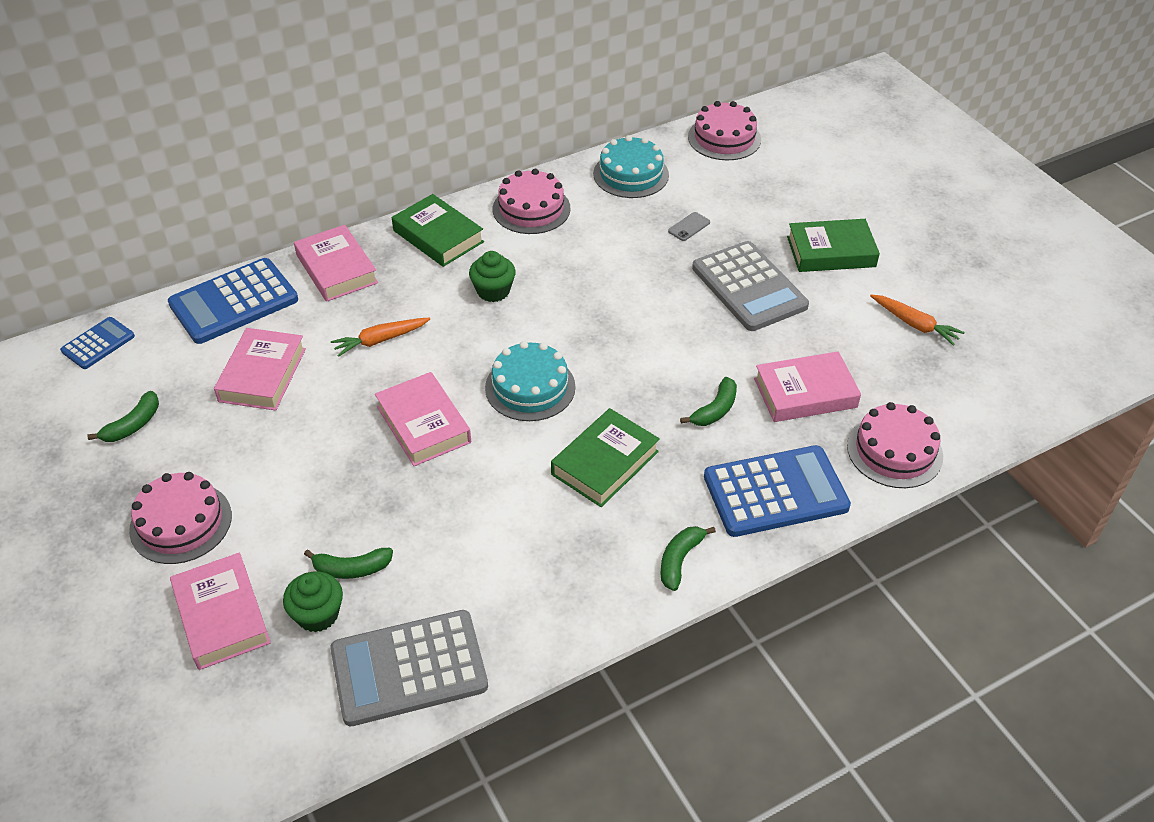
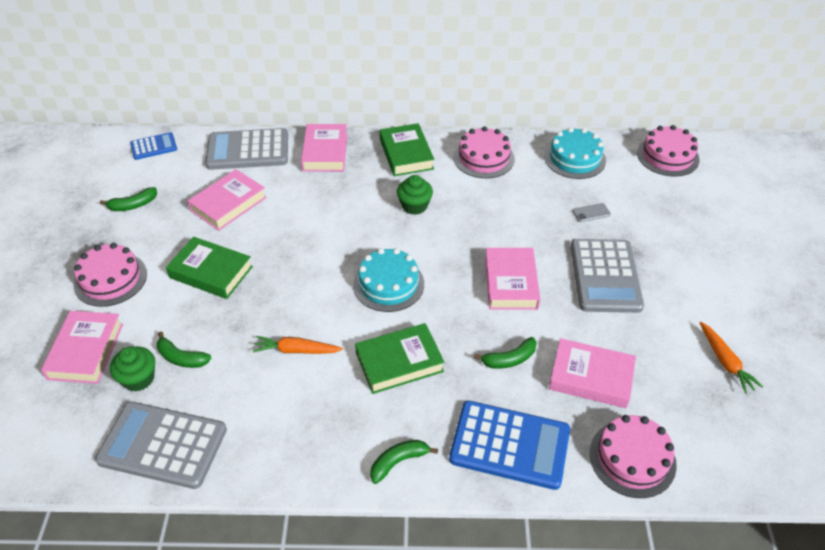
camera: 30 degrees right, 0 degrees up
blue calculator [168,258,298,344] -> grey calculator [205,128,288,170]
orange carrot [331,317,430,357] -> orange carrot moved to [253,336,343,354]
pink book [375,372,471,466] -> pink book moved to [485,248,540,310]
green book [787,219,880,272] -> green book moved to [166,237,253,299]

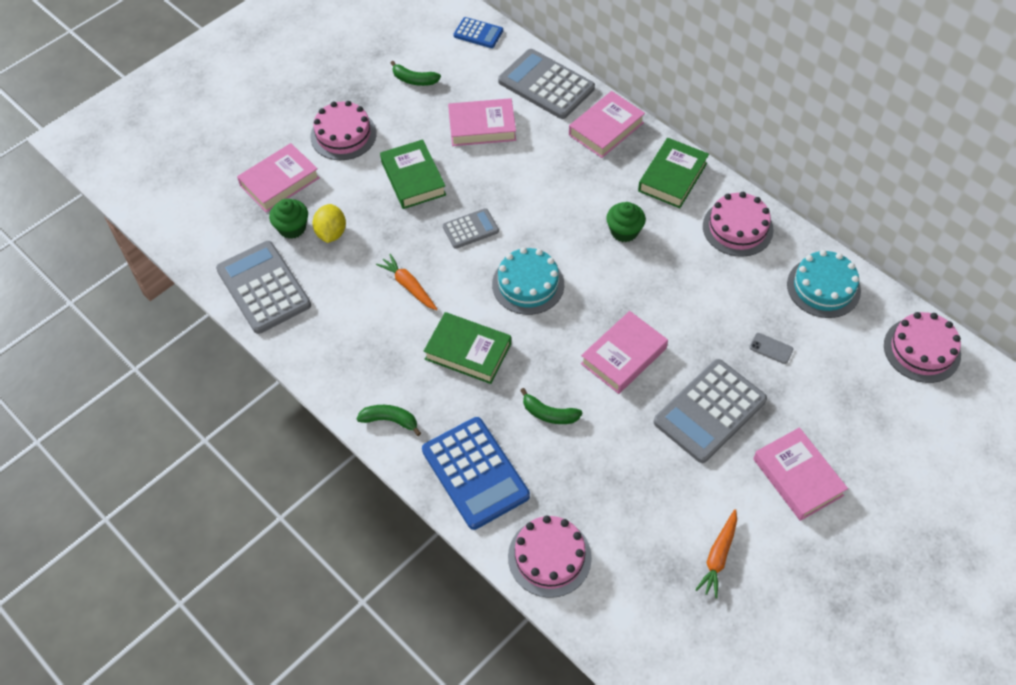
camera: 45 degrees right, 10 degrees up
green banana [157,332,212,368] -> yellow lemon [312,204,346,243]
pink book [549,338,636,408] -> pink book moved to [753,427,848,521]
none -> grey calculator [443,208,499,249]

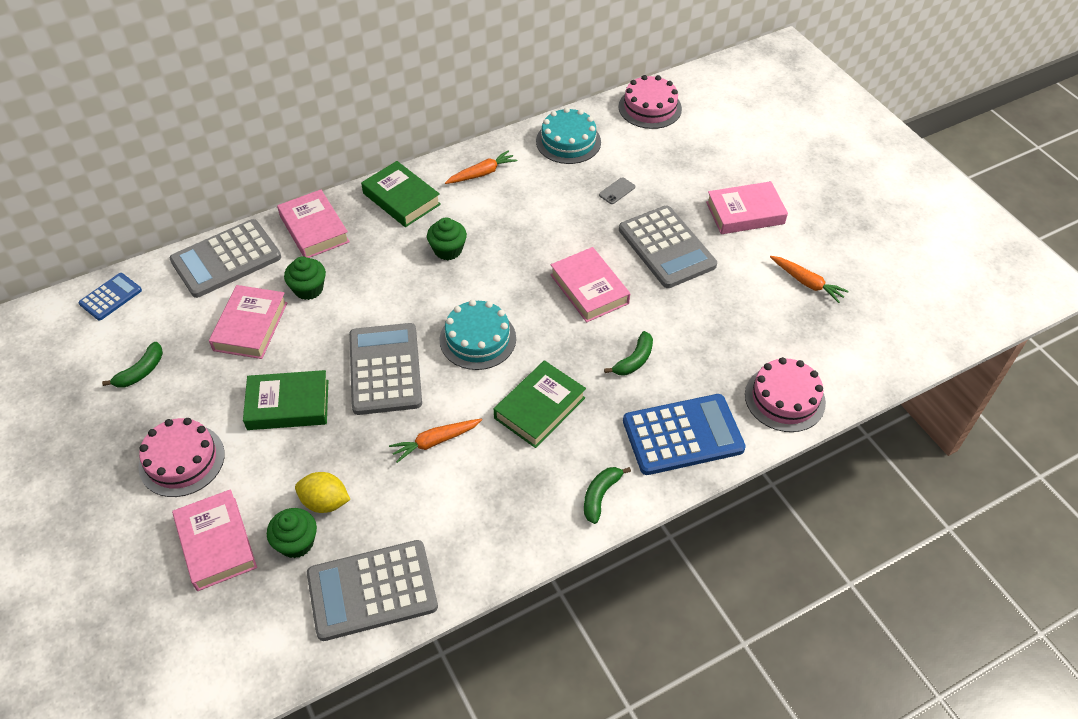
camera: 75 degrees left, 5 degrees down
grey calculator [443,208,499,249] -> grey calculator [349,323,422,415], size x1.86
pink cake [703,192,774,257] -> orange carrot [445,150,517,184]
none -> green cupcake [284,256,326,300]

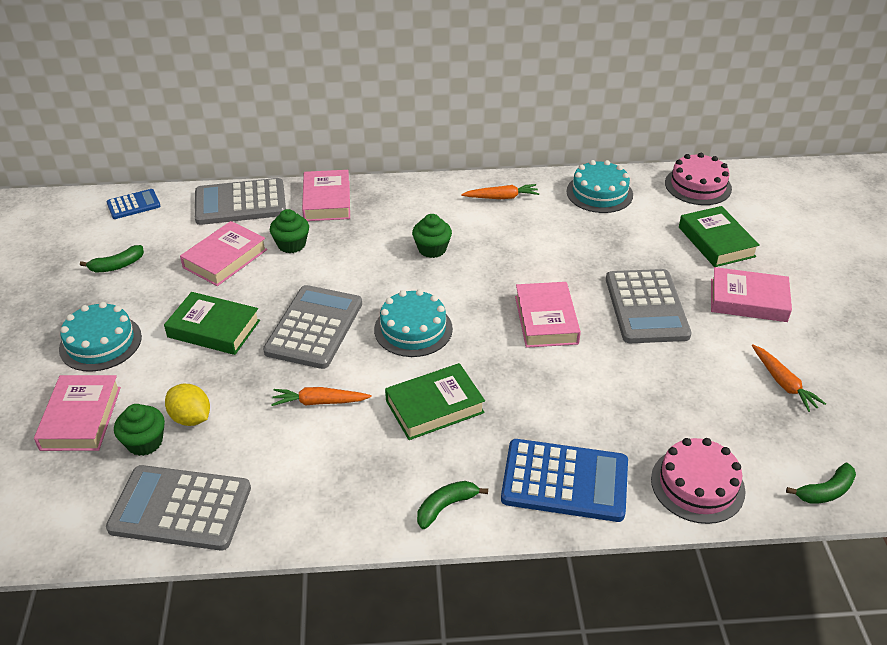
camera: 25 degrees right, 10 degrees down
pink cake [138,418,225,497] -> turquoise cake [59,302,142,372]
green book [361,161,441,227] -> green book moved to [679,206,760,267]
grey phone [599,177,635,204] -> none
green banana [604,331,653,376] -> green banana moved to [786,463,856,504]

